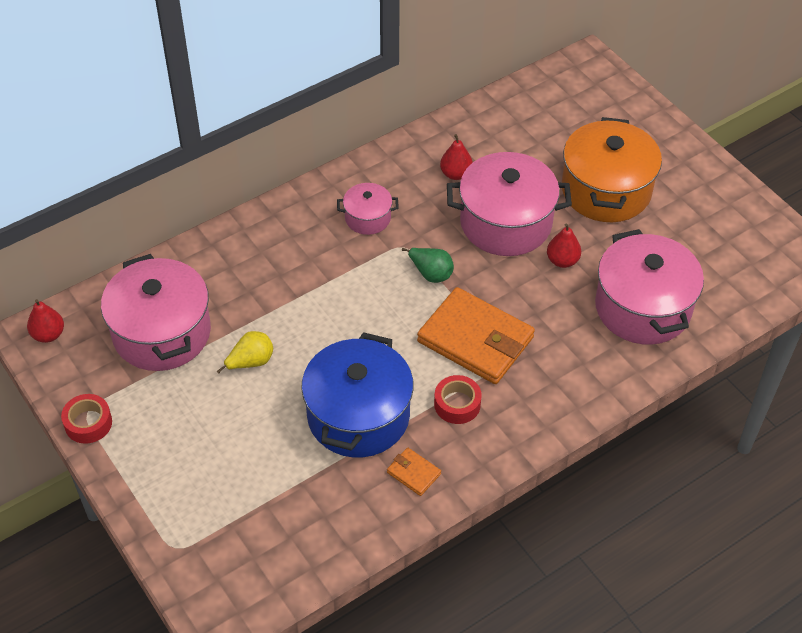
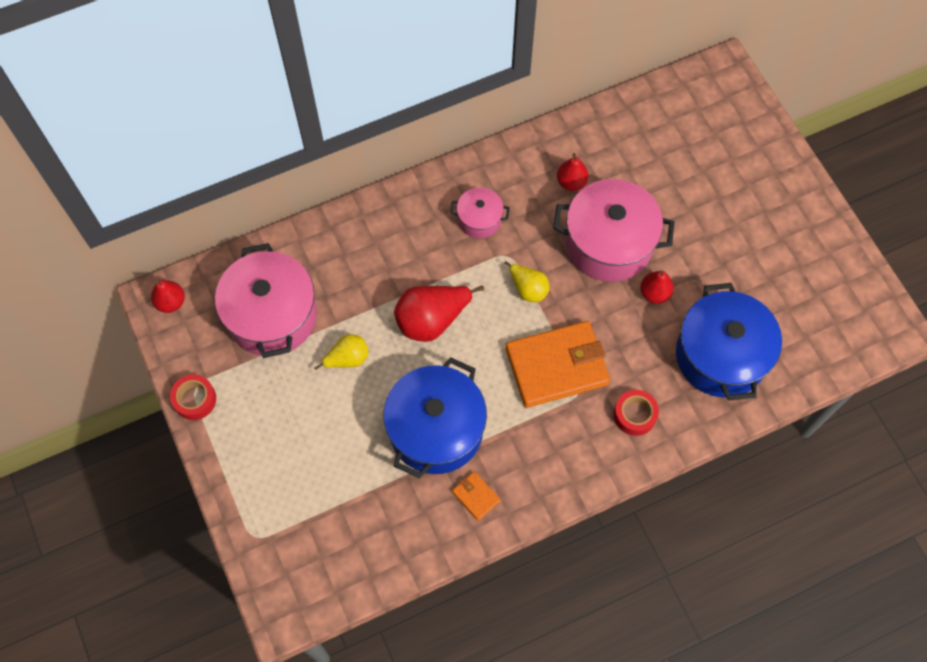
camera: 10 degrees right, 15 degrees up
green pear [402,248,454,283] -> yellow pear [504,261,550,302]
orange wallet [417,287,535,384] -> orange wallet turned 60 degrees counterclockwise [506,321,610,408]
red tape [434,375,482,424] -> red tape moved to [614,390,659,436]
orange pot [562,117,662,222] -> none
pink pot [595,229,704,345] -> blue pot [676,283,782,401]
none -> red pear [394,285,484,342]

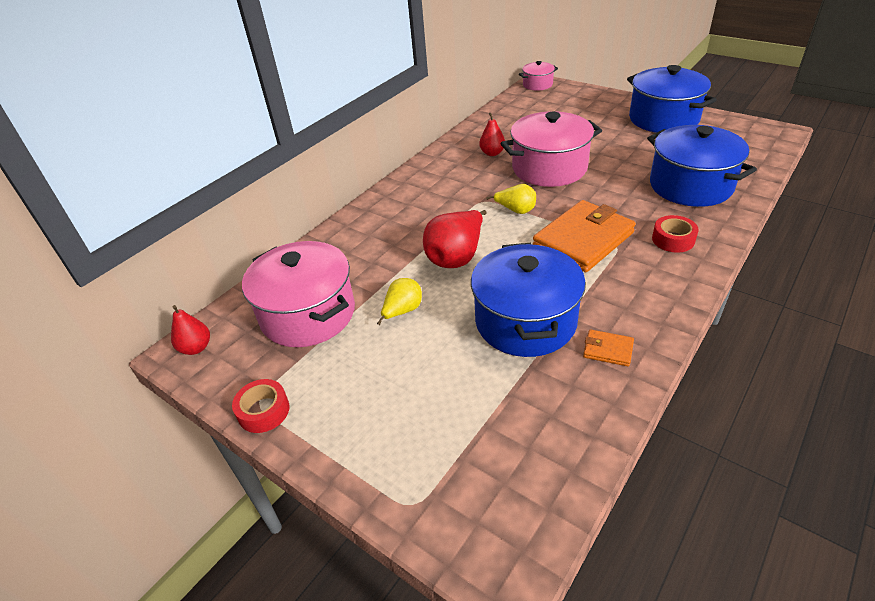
camera: 25 degrees left, 25 degrees down
pink pot [450,188,510,238] -> pink pot moved to [519,61,558,91]
red pear [640,270,674,304] -> none
none -> blue pot [627,65,716,133]

